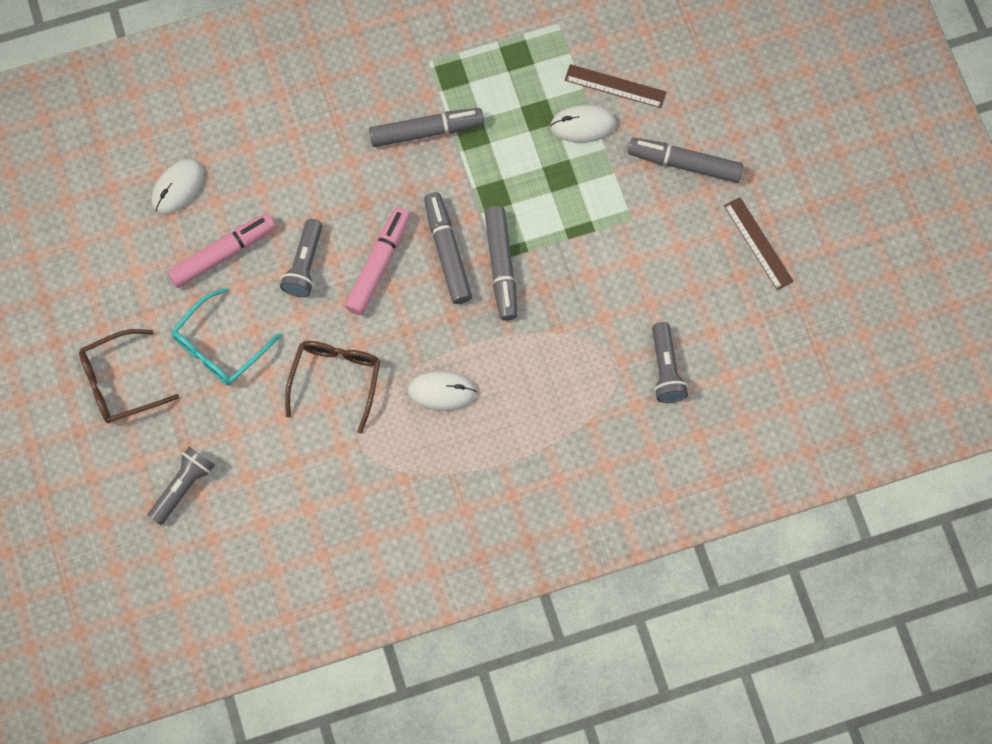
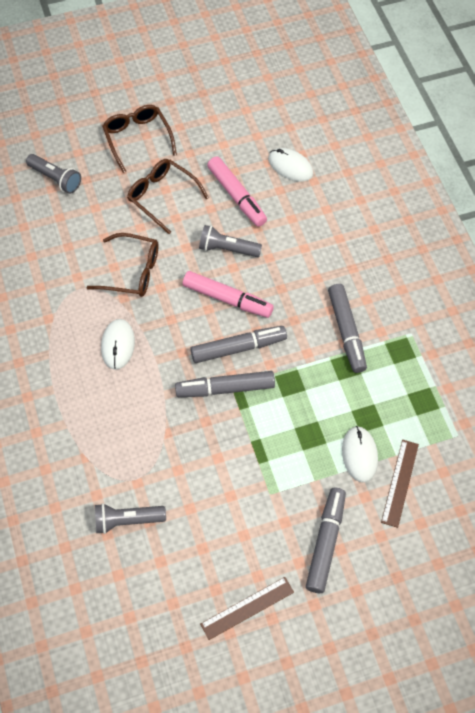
camera: 90 degrees right, 10 degrees down
turquoise glasses [171,287,281,386] -> brown glasses [127,159,209,234]

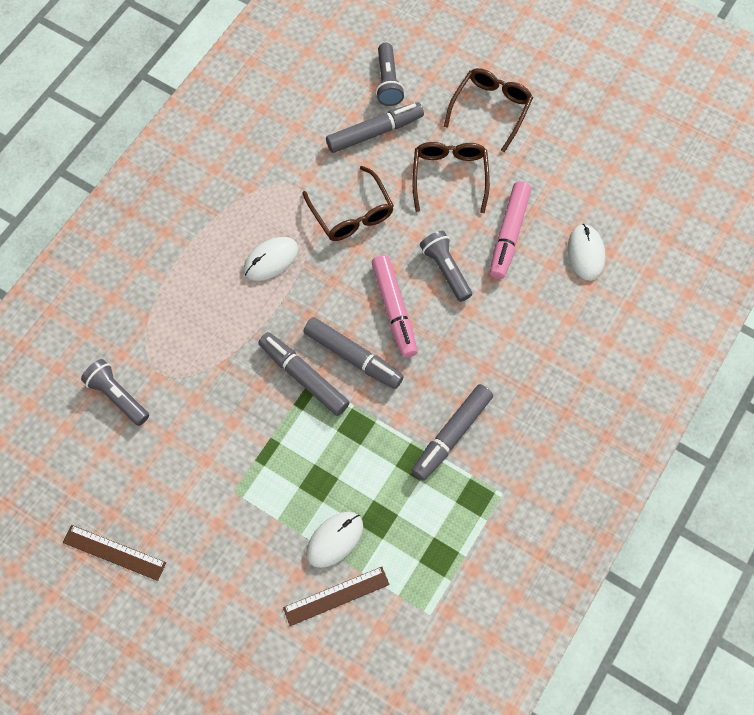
camera: 50 degrees right, 5 degrees up
grey marker [306,488,346,593] -> grey marker moved to [326,102,424,153]

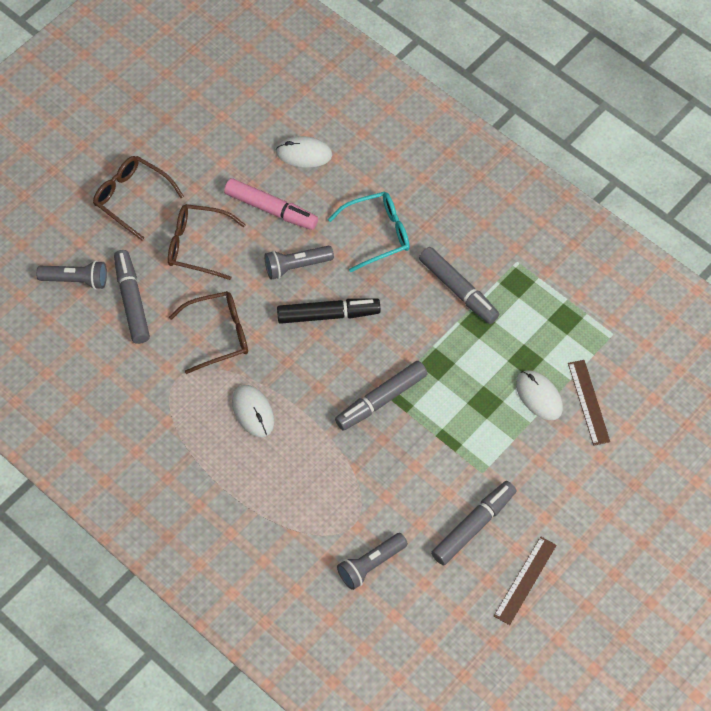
camera: 80 degrees left, 5 degrees down
grey marker [303,317,404,389] -> grey marker moved to [431,481,516,565]
pink marker [372,255,418,358] -> black marker [277,298,381,324]
none -> turquoise glasses [328,192,410,272]

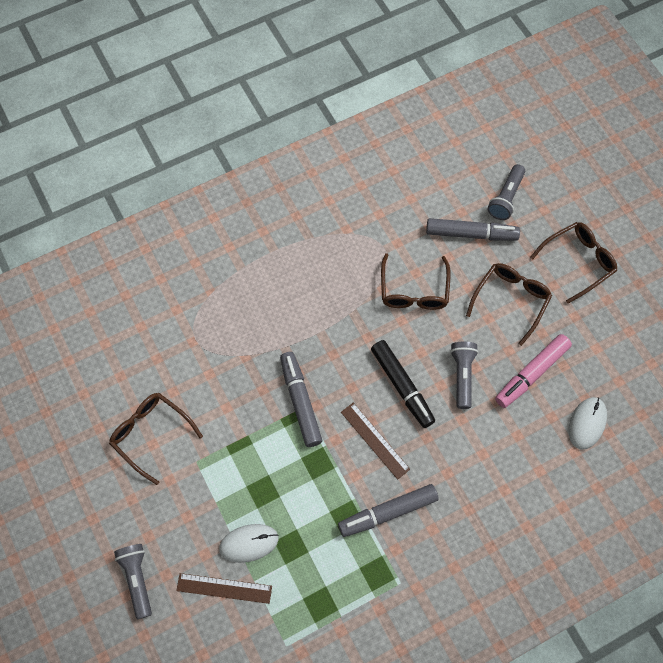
camera: 110 degrees right, 5 degrees up
white mouse [232,385,274,437] -> none
black marker [277,298,381,324] -> black marker turned 45 degrees counterclockwise [371,340,435,428]
turquoise glasses [328,192,410,272] -> none
grey flashlight [337,533,408,590] -> grey flashlight moved to [114,544,152,619]
grey marker [431,481,516,565] -> brown glasses [109,393,203,485]
brown ruler [494,537,556,625] -> brown ruler moved to [341,403,410,480]

